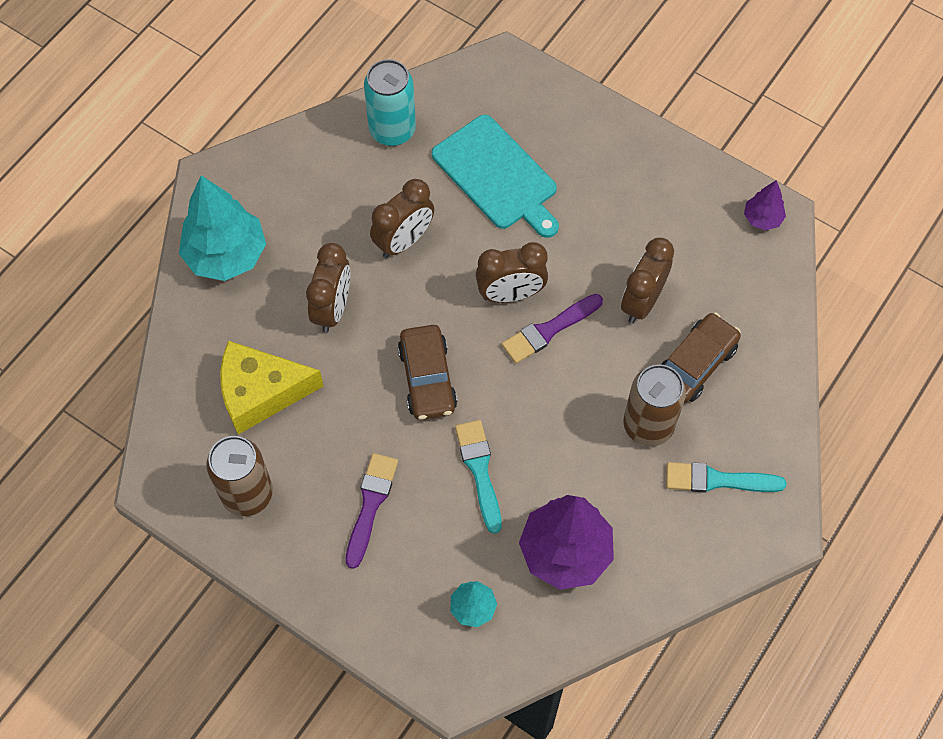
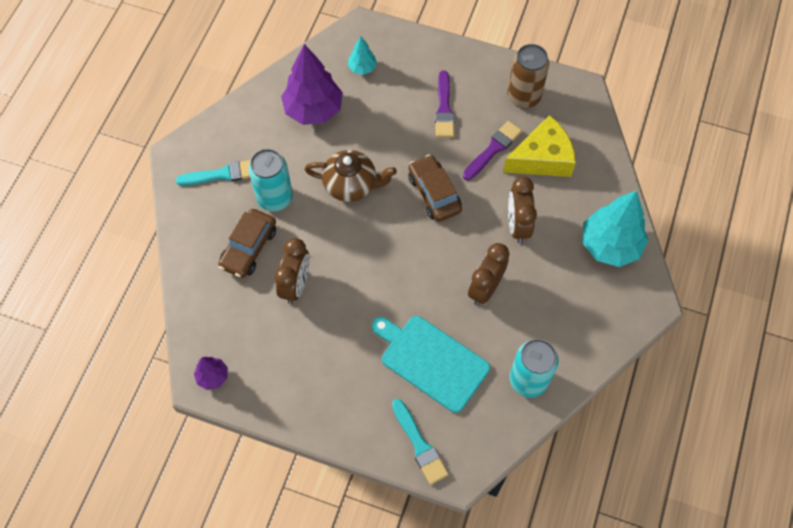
camera: 165 degrees right, 0 degrees up
turquoise brush [455,420,502,534] -> turquoise brush moved to [392,399,449,485]
brown clock [476,242,548,303] -> none
purple brush [502,294,603,364] -> purple brush moved to [463,121,522,180]
brown can [623,364,686,446] -> turquoise can [248,149,293,212]
none -> brown teapot [304,150,397,202]

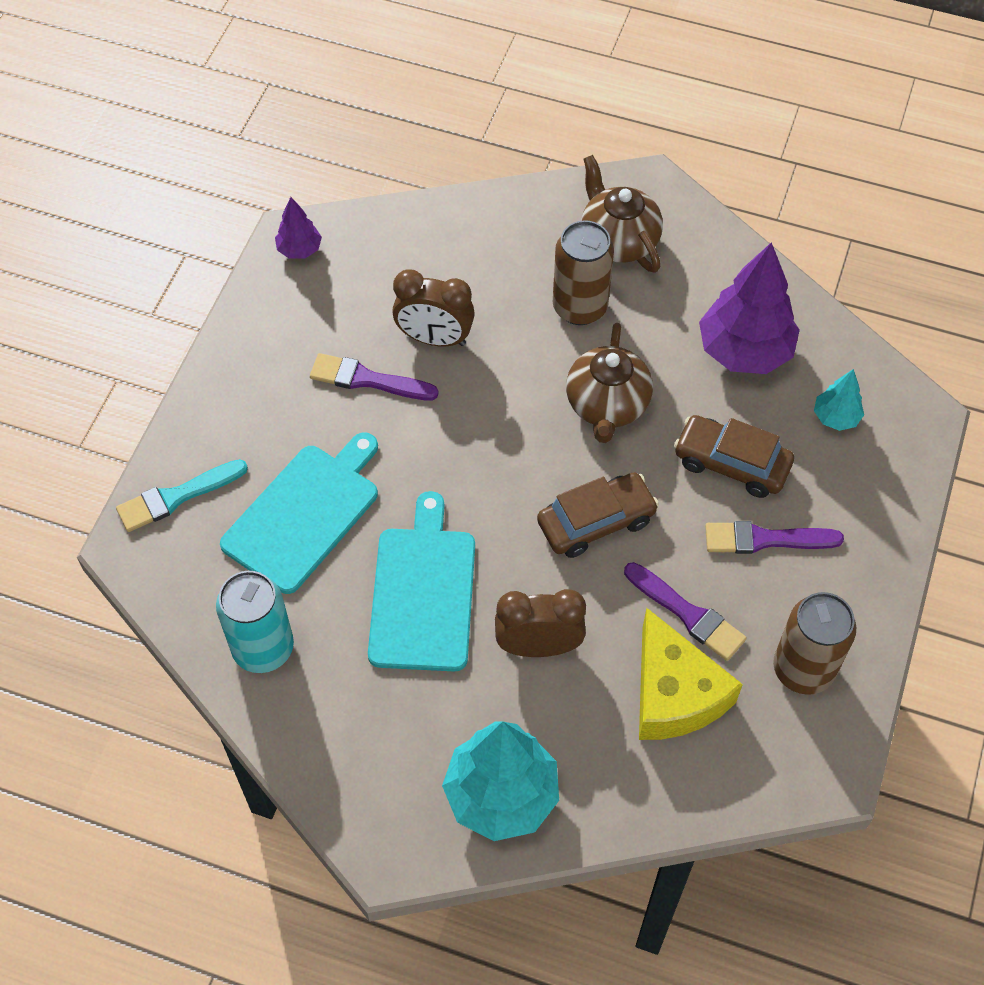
camera: 90 degrees right, 5 degrees down
turquoise brush [176,160,251,186] -> brown teapot [581,155,663,273]
brown car [218,209,276,278] -> brown car moved to [674,415,794,498]
turquoise can [248,149,293,212] -> brown can [553,220,614,325]
brown clock [468,243,510,305] -> turquoise cutting board [368,491,475,672]
none -> purple brush [310,353,439,400]

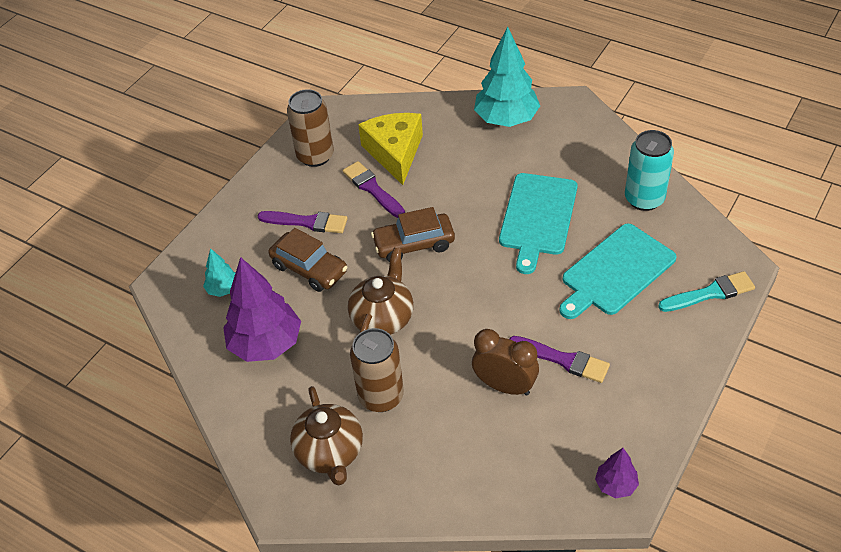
camera: 165 degrees left, 10 degrees down
brown clock [495,589,586,657] -> none

